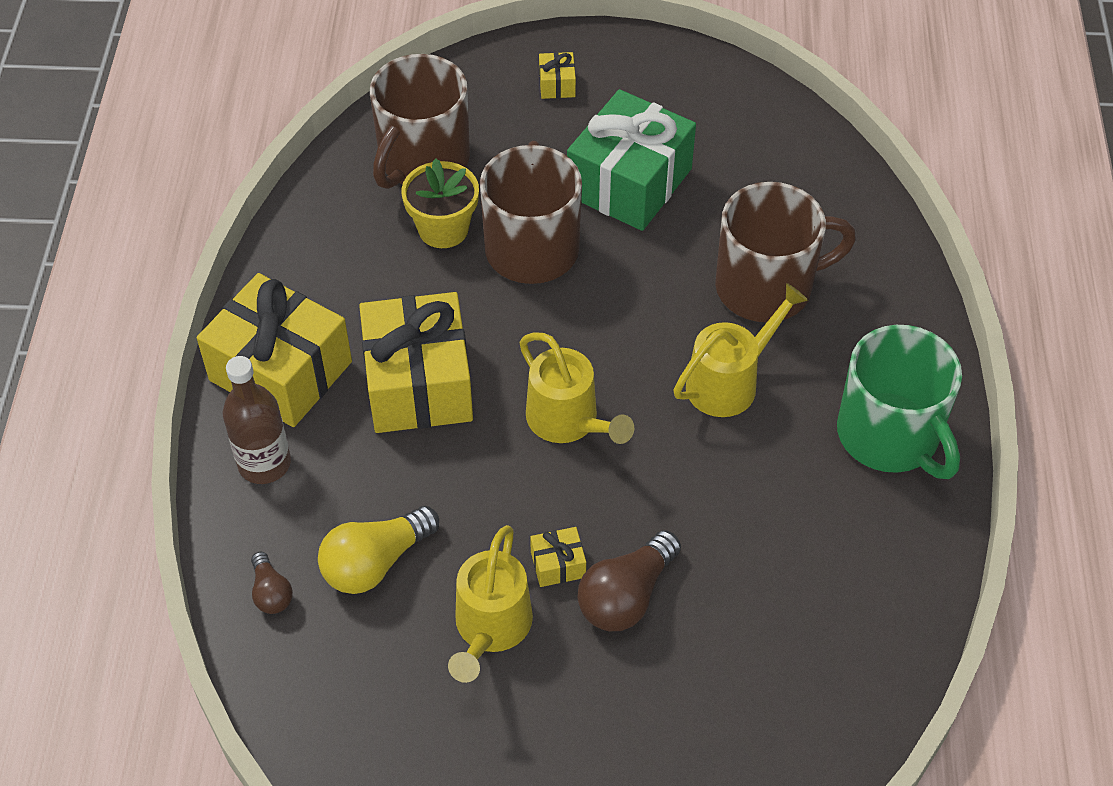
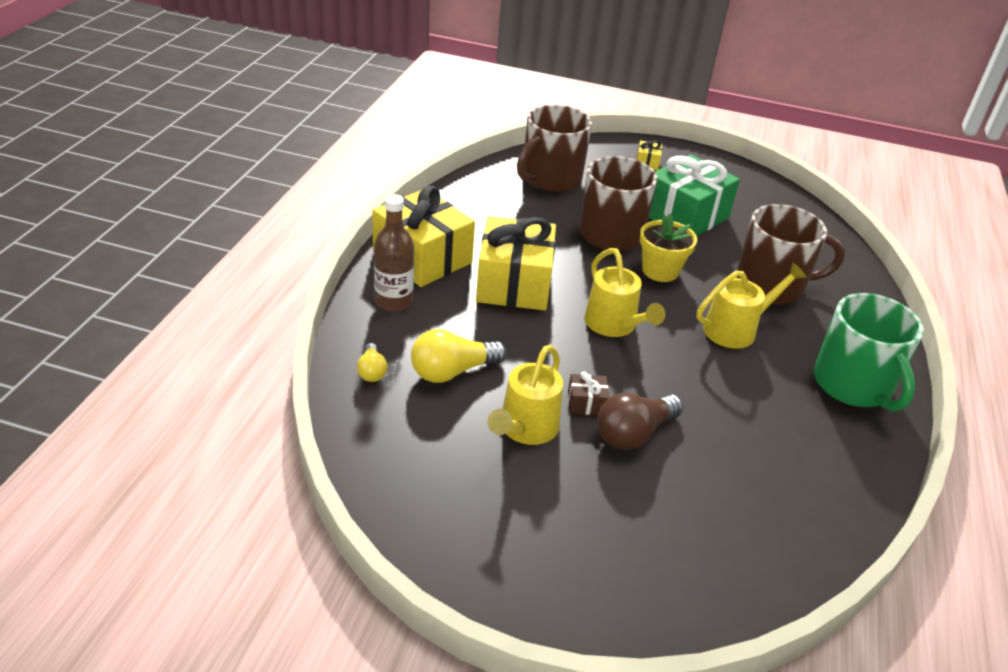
camera: 10 degrees right, 15 degrees down
brown light bulb [251,551,293,614] -> yellow light bulb [357,343,387,382]
yellow flower pot [401,158,479,248] -> yellow flower pot moved to [640,214,697,282]
yellow gift [530,527,586,587] -> brown gift [568,371,609,415]

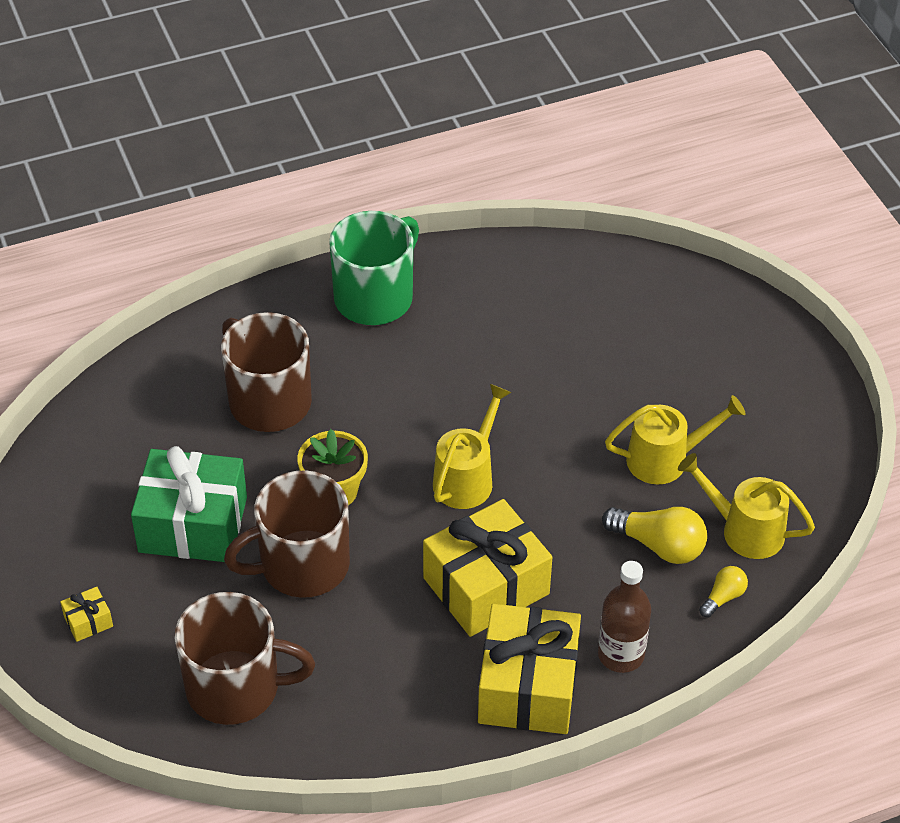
camera: 125 degrees left, 10 degrees up
brown gift [568,371,609,415] -> none
brown light bulb [597,393,683,450] -> none
yellow watering can [697,262,807,349] -> yellow watering can moved to [678,453,815,559]

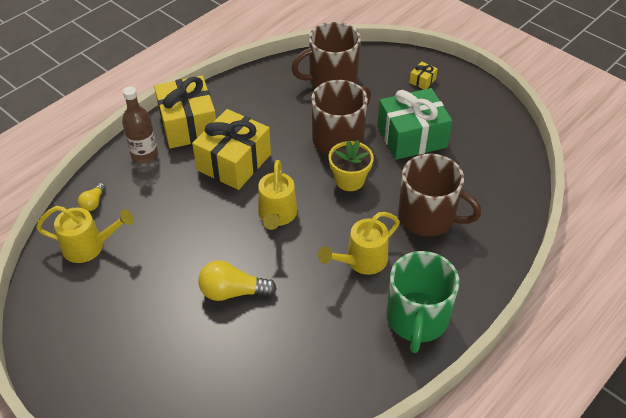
camera: 155 degrees right, 0 degrees up
yellow light bulb [602,507,707,564] -> yellow light bulb moved to [198,260,277,301]
yellow watering can [605,395,746,484] -> yellow watering can moved to [318,212,400,275]

